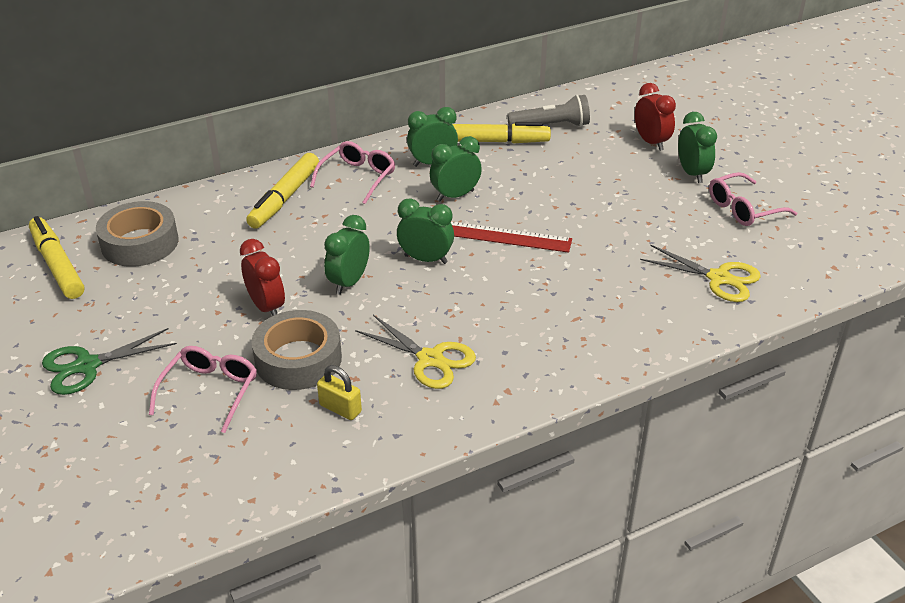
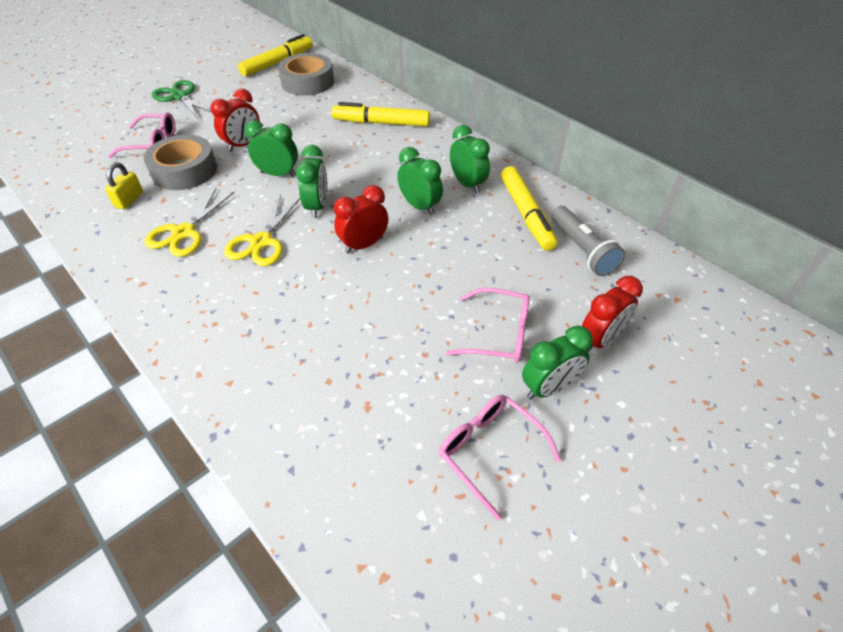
camera: 75 degrees right, 10 degrees up
pink glasses [310,141,395,204] -> pink glasses moved to [446,288,530,363]
red ruler [451,221,572,253] -> red clock [334,185,388,253]
yellow scissors [640,244,761,302] -> yellow scissors moved to [224,195,300,266]

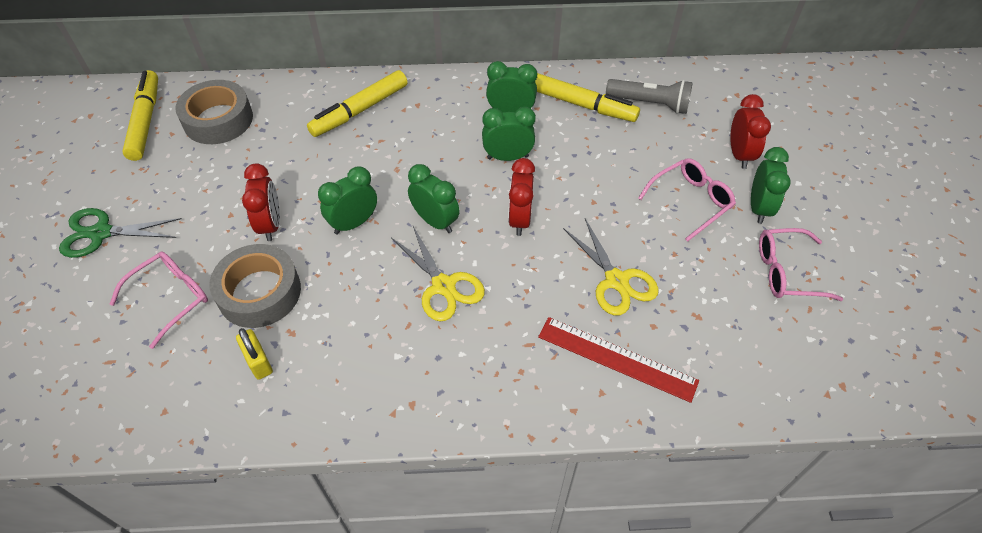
camera: 50 degrees left, 5 degrees up
yellow scissors [145,188,235,257] -> yellow scissors moved to [563,219,659,316]
none -> red ruler [538,317,699,403]

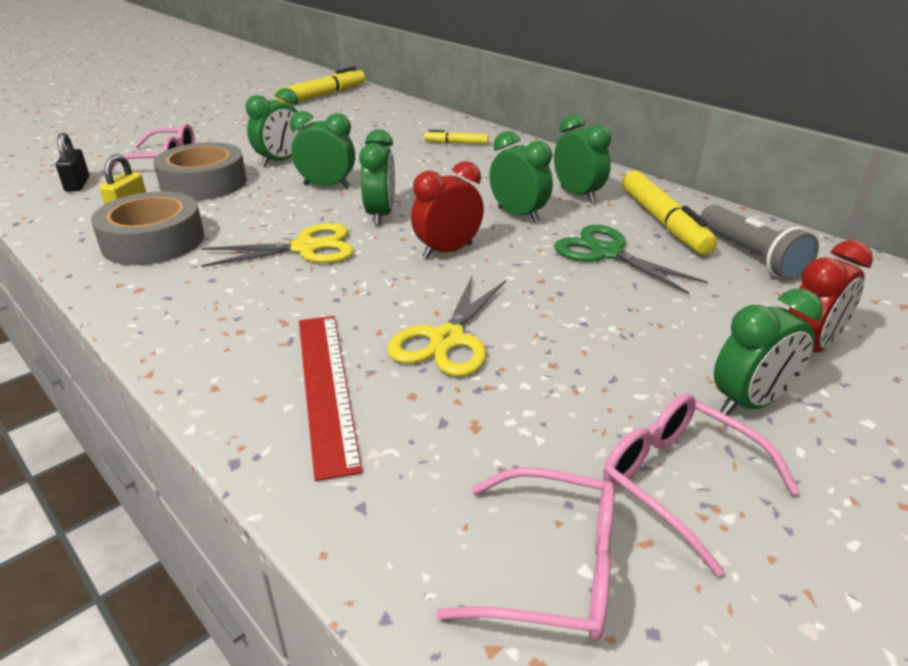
camera: 50 degrees right, 20 degrees down
green scissors [59,208,182,258] -> green scissors moved to [554,225,708,294]
grey tape [175,80,253,144] -> grey tape moved to [91,191,204,265]
red clock [242,163,280,241] -> green clock [246,88,304,167]
yellow marker [307,70,407,137] -> yellow marker [424,130,489,144], size x0.52
yellow scissors [391,226,485,321] -> yellow scissors turned 120 degrees counterclockwise [201,223,354,267]
pink glasses [638,158,736,242] -> pink glasses moved to [436,467,615,641]
none -> black padlock [56,132,89,192]

